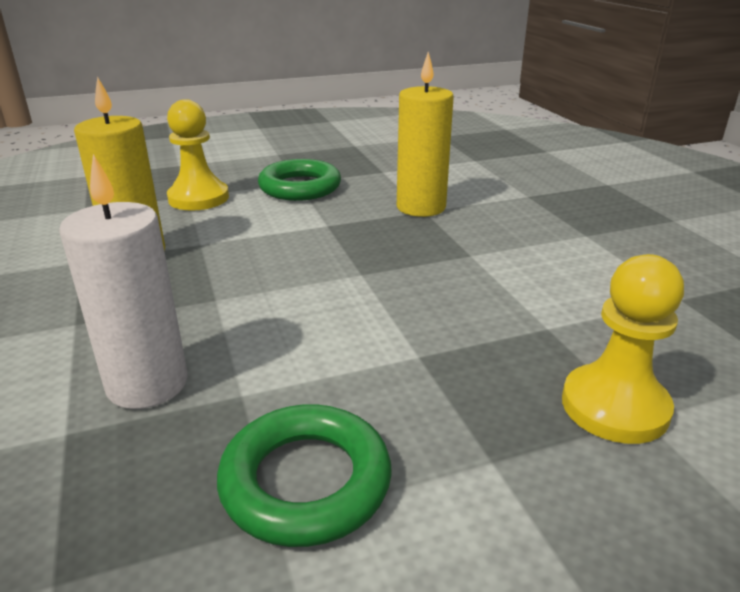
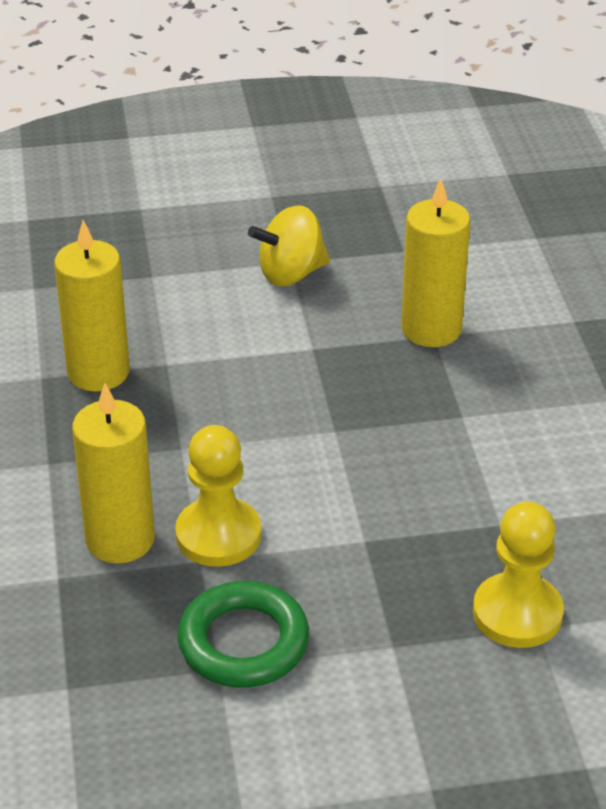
camera: 10 degrees right, 10 degrees up
white candle [59,154,188,409] -> yellow candle [72,383,155,564]
yellow pawn [167,99,229,211] -> yellow pawn moved to [175,425,261,567]
green ring [258,159,341,201] -> yellow spinning top [248,206,330,286]

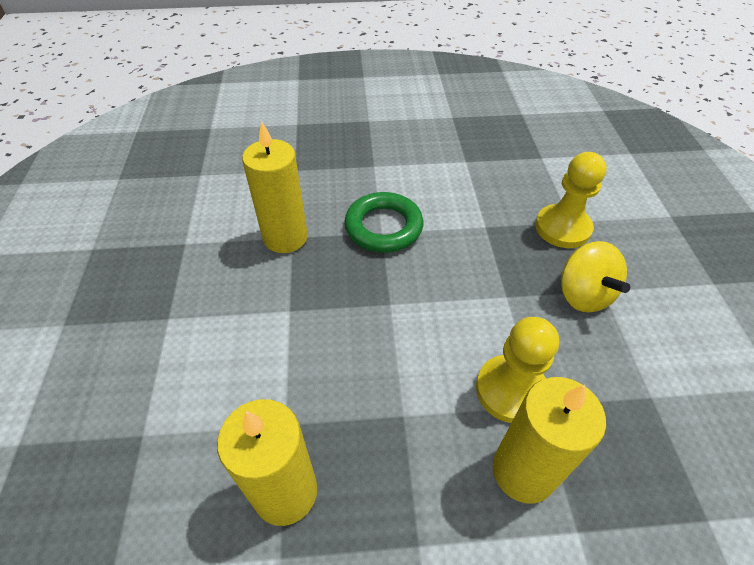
camera: 85 degrees left, 10 degrees up
green ring [178,581,309,688] -> green ring moved to [344,192,423,253]
yellow spinning top [248,206,330,286] -> yellow spinning top moved to [561,241,630,313]

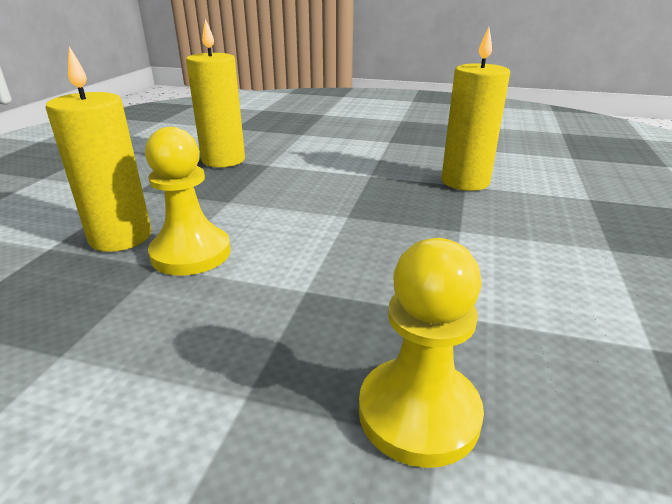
camera: 110 degrees right, 20 degrees down
green ring [344,192,423,253] -> none
yellow spinning top [561,241,630,313] -> none

